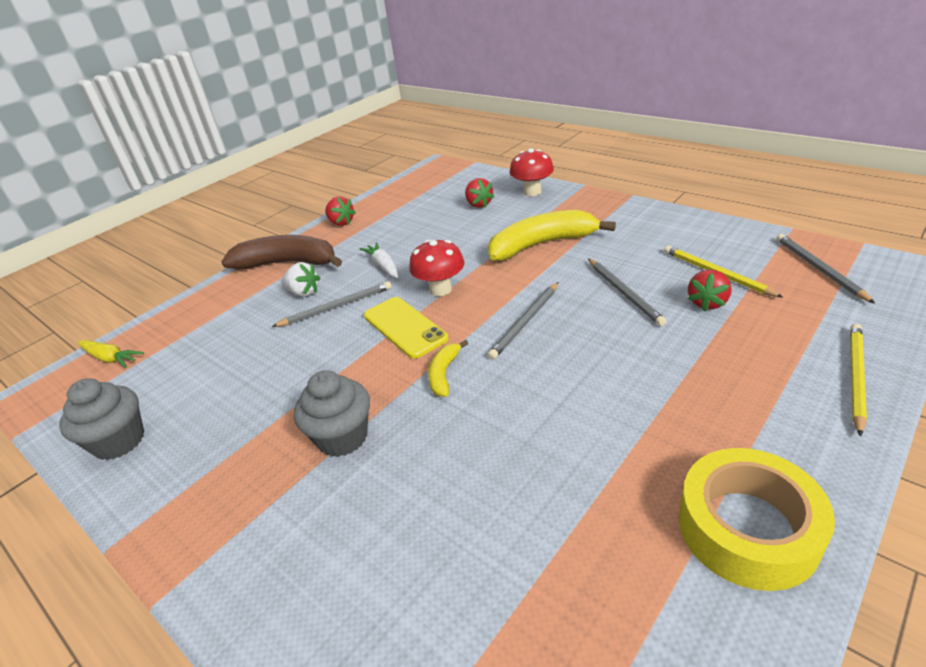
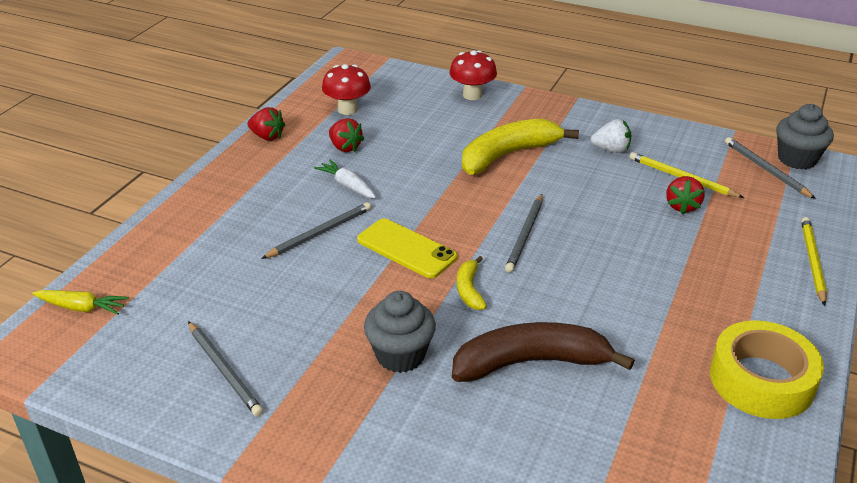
camera: 20 degrees left, 0 degrees up
grey cupcake [59,378,144,460] -> grey cupcake moved to [776,104,834,169]
brown banana [222,235,342,270] -> brown banana moved to [452,322,635,382]
white strawberry [281,262,320,297] -> white strawberry moved to [591,119,632,153]
red mushroom [409,240,465,296] -> red mushroom moved to [322,64,371,115]
red strawberry [465,178,494,208] -> red strawberry moved to [329,118,364,152]
grey pencil [588,258,667,326] -> grey pencil moved to [188,321,263,417]

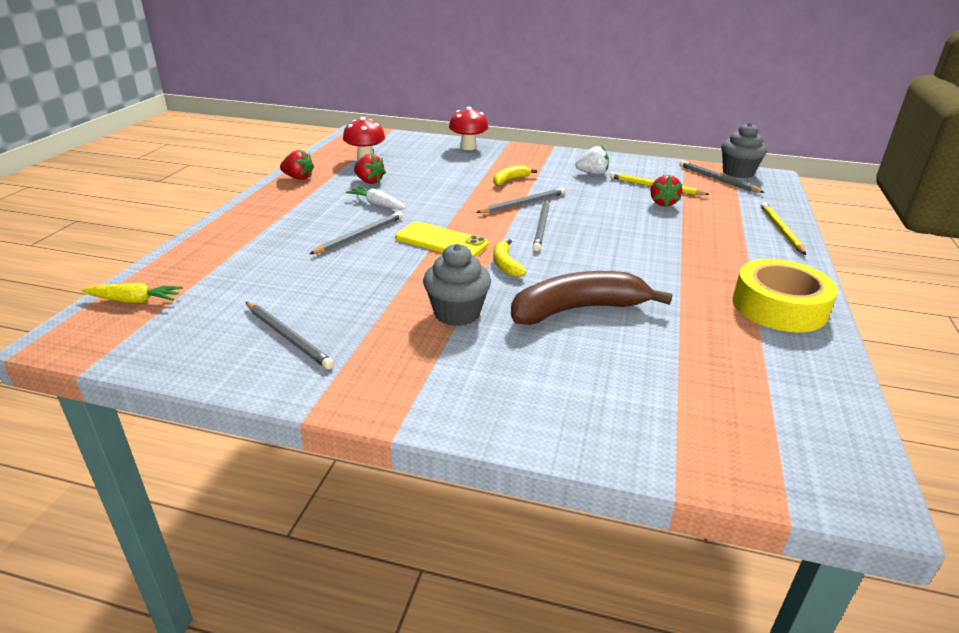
camera: 10 degrees left, 5 degrees down
yellow banana [462,118,579,175] -> yellow banana [493,165,537,186], size x0.48
none -> grey pencil [476,188,565,213]

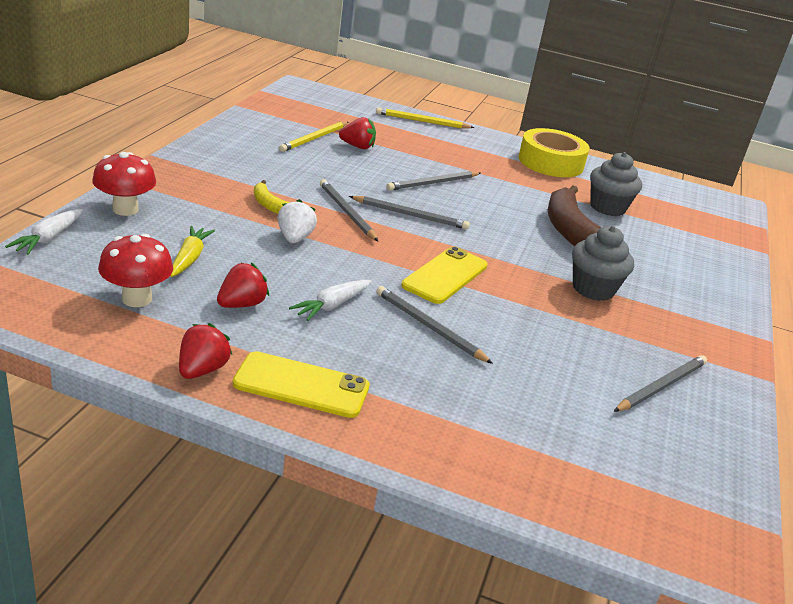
camera: 90 degrees left, 0 degrees up
yellow carrot [81,283,183,303] -> yellow carrot moved to [171,226,215,277]
yellow banana [493,239,526,277] -> none
white strawberry [576,146,609,175] -> white strawberry moved to [278,199,317,243]
grey pencil [679,161,765,193] -> grey pencil moved to [386,171,480,191]
grey cupcake [721,122,767,178] -> grey cupcake moved to [590,152,642,216]
none -> white carrot [5,209,83,255]
none -> yellow phone [232,351,370,418]

